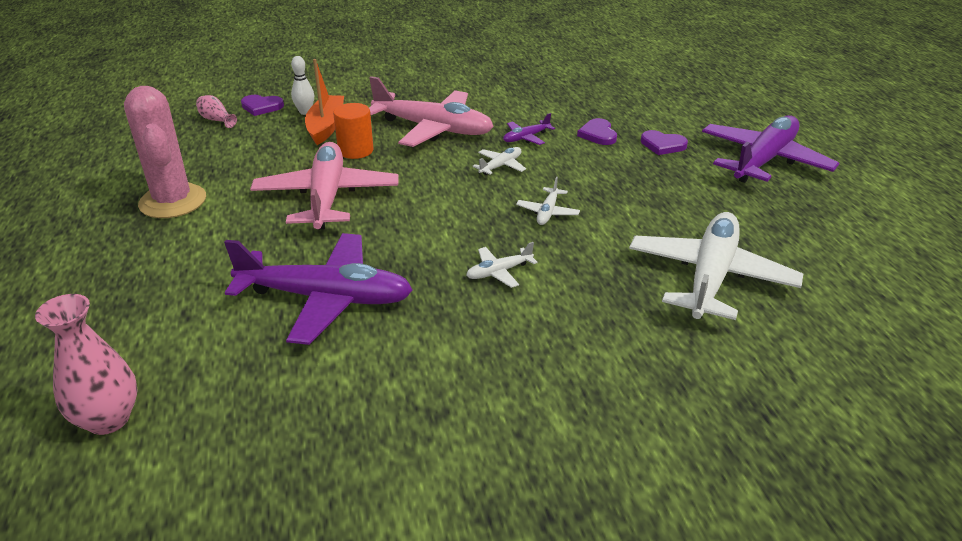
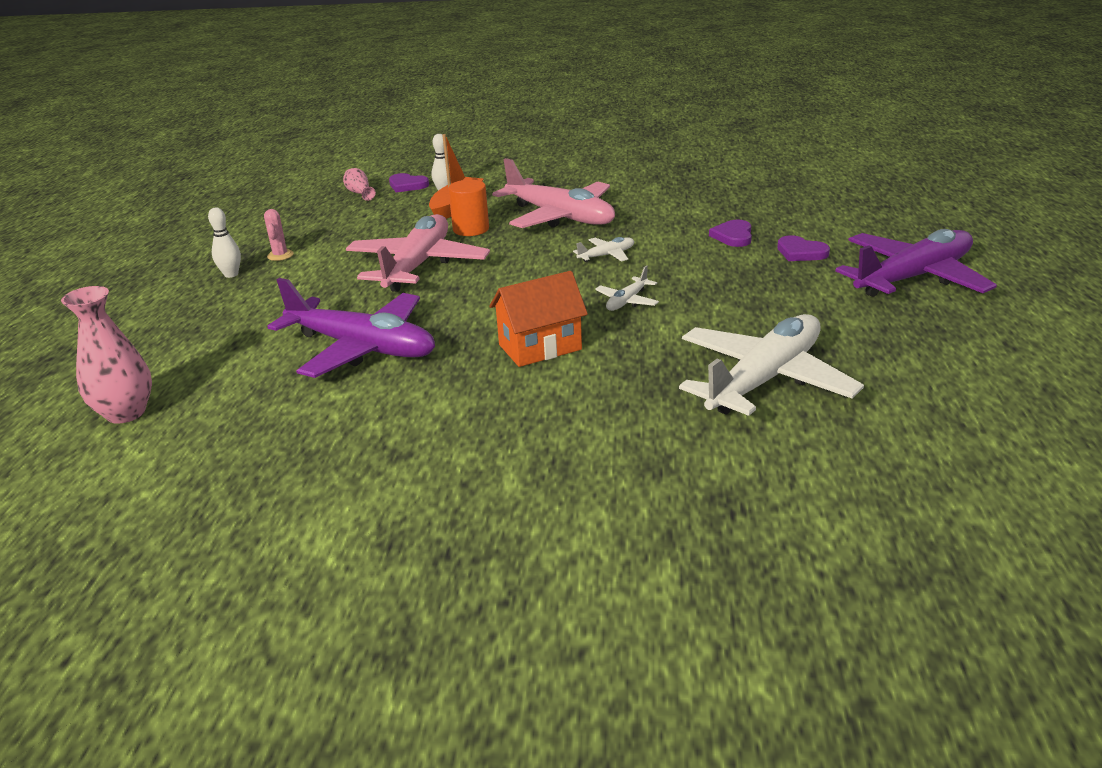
camera: 20 degrees right, 5 degrees down
pink cactus [124,86,206,218] -> pink cactus [264,209,294,261], size x0.41
white plane [466,242,538,288] -> orange house [489,271,588,367]
purple plane [503,113,555,145] -> none
none -> white bowling pin [208,207,241,278]

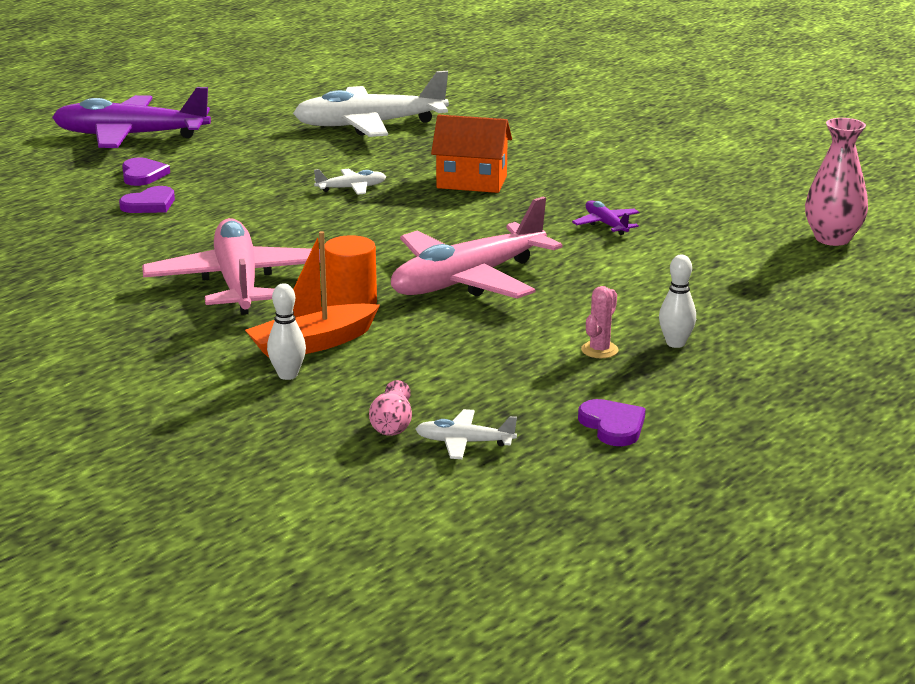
camera: 145 degrees left, 5 degrees down
purple plane [267,278,435,378] -> purple plane [572,200,639,235], size x0.43
purple heart [389,173,429,192] -> purple heart moved to [578,399,646,446]
white plane [573,237,634,262] -> white plane moved to [415,409,517,459]

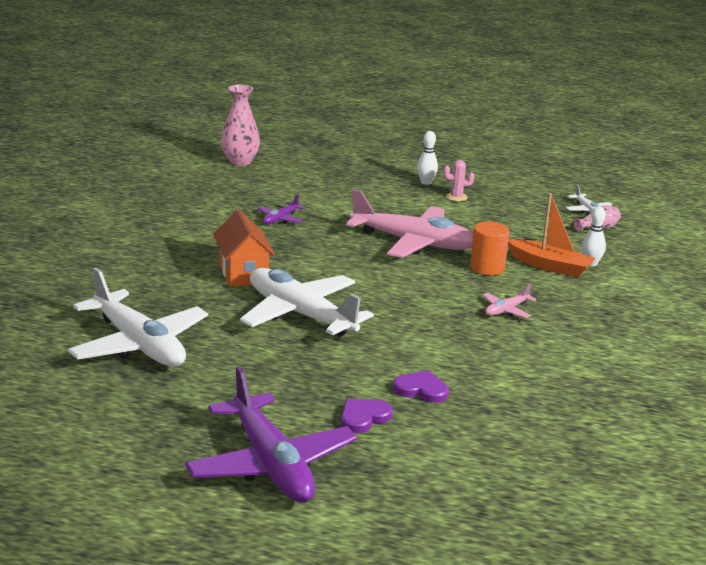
camera: 120 degrees left, 0 degrees up
pink plane [142,218,320,315] -> pink plane [483,283,537,318], size x0.43
white plane [314,169,386,195] -> white plane [240,268,374,337], size x2.34
purple heart [578,399,646,446] -> none

